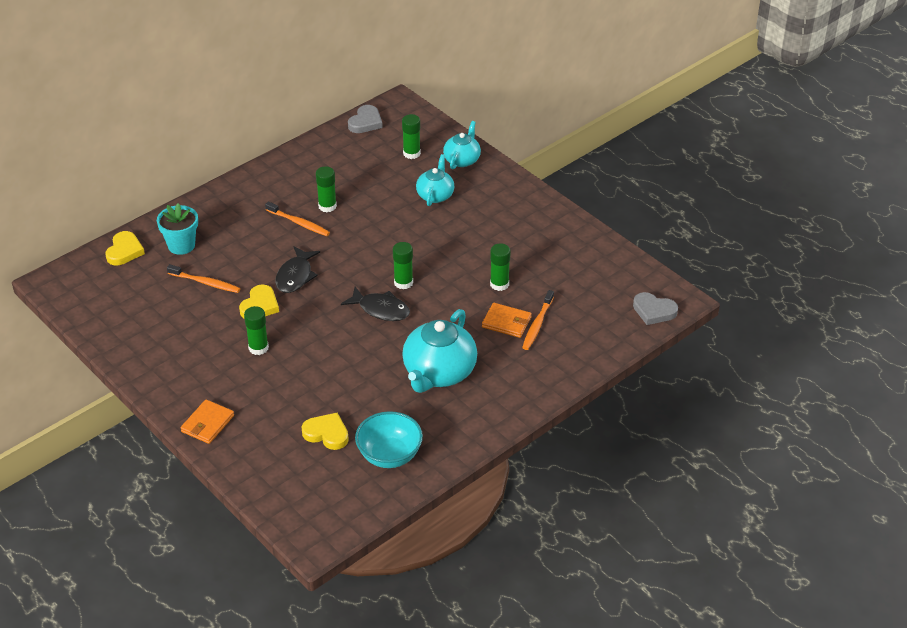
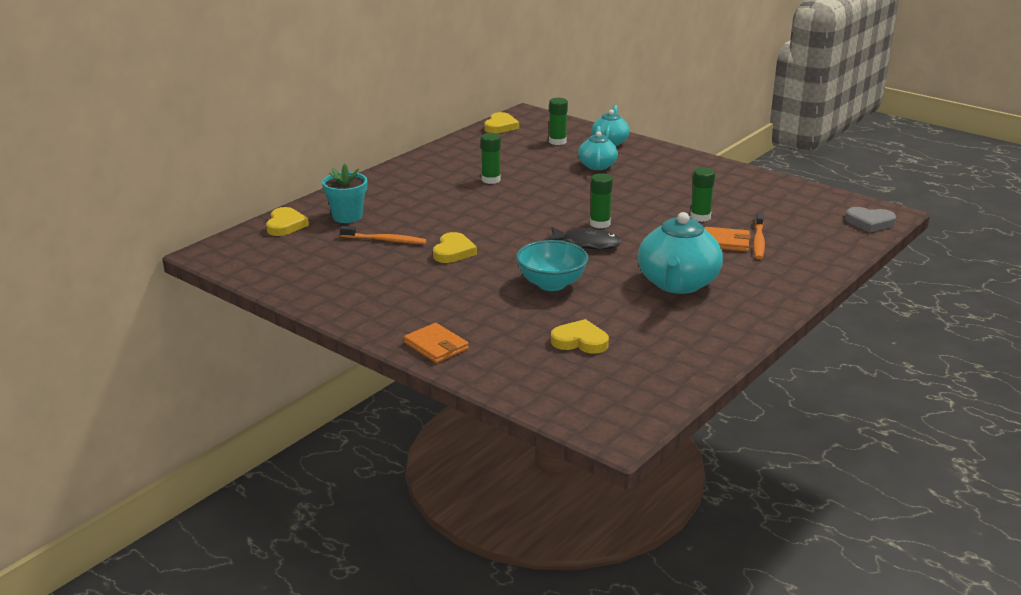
camera: 10 degrees left, 15 degrees down
orange wallet [181,399,234,444] -> orange wallet turned 60 degrees counterclockwise [404,323,469,363]
green glue stick [244,306,269,355] -> none
orange toothbrush [265,202,330,236] -> none
black fish [275,246,320,293] -> none
grey heart [348,105,383,133] -> yellow heart [484,112,519,133]
turquoise bowl [355,411,423,468] -> turquoise bowl moved to [516,240,588,291]

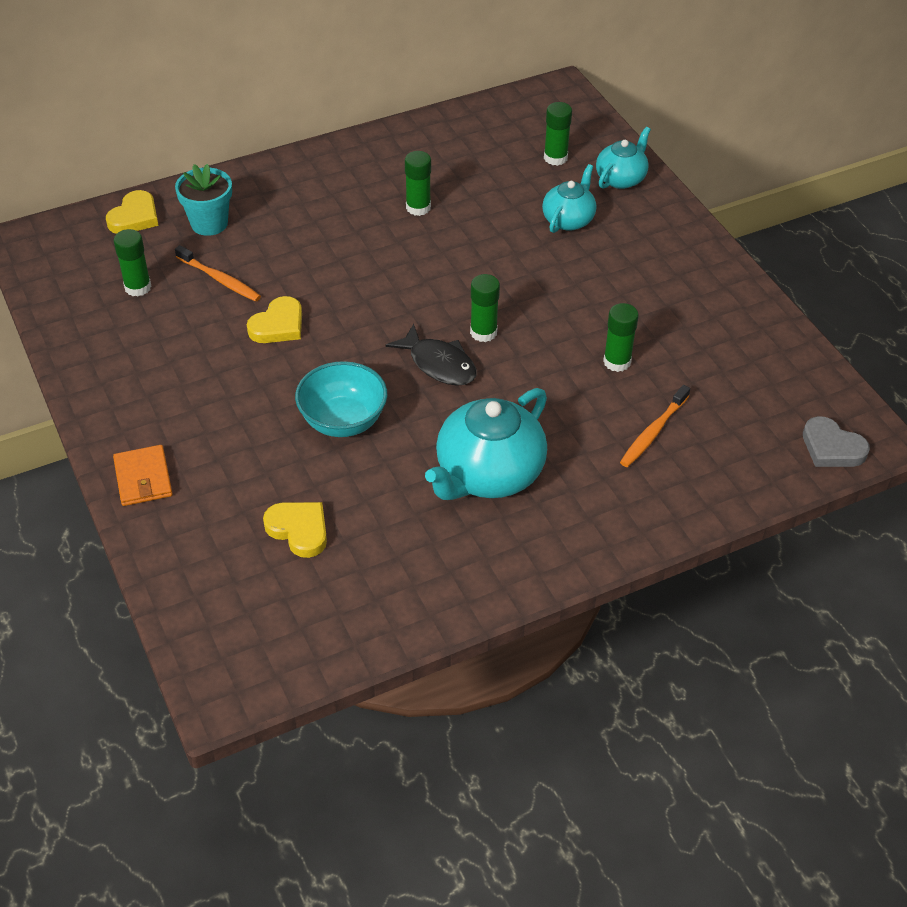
camera: 25 degrees right, 20 degrees up
yellow heart [484,112,519,133] -> none
orange wallet [704,227,751,252] -> none
none -> green glue stick [113,229,152,296]

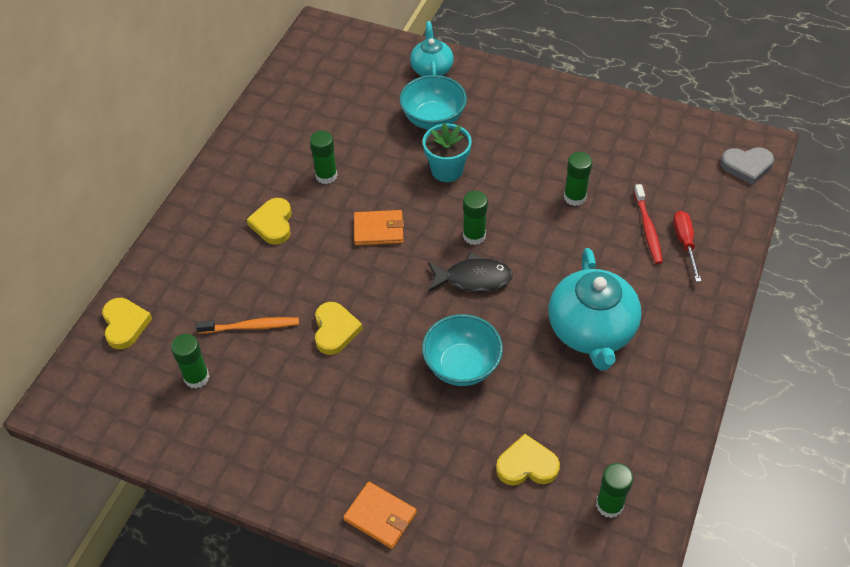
camera: 40 degrees left, 5 degrees up
turquoise flower pot [175,164,232,236] -> turquoise flower pot moved to [423,123,472,182]
turquoise teapot [542,164,596,233] -> turquoise bowl [399,75,467,130]
green glue stick [544,102,572,166] -> green glue stick moved to [596,463,633,518]
orange toothbrush [620,385,690,467] -> red toothbrush [634,184,663,264]
none -> yellow heart [247,198,292,245]
none -> orange wallet [354,210,404,246]
none -> red screwdriver [673,211,701,282]

